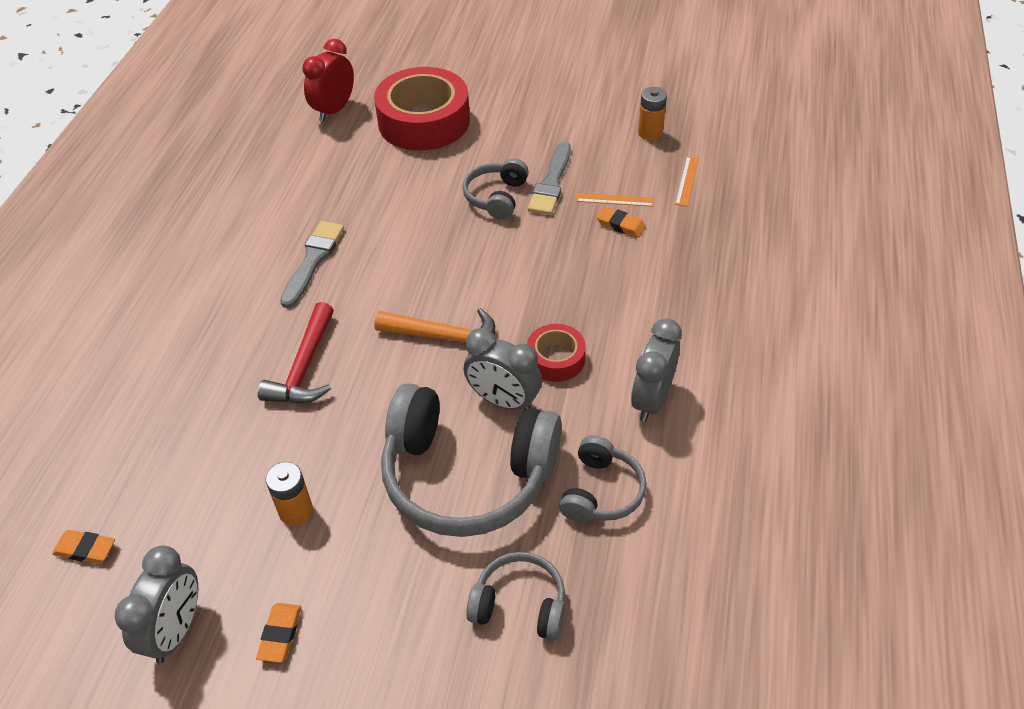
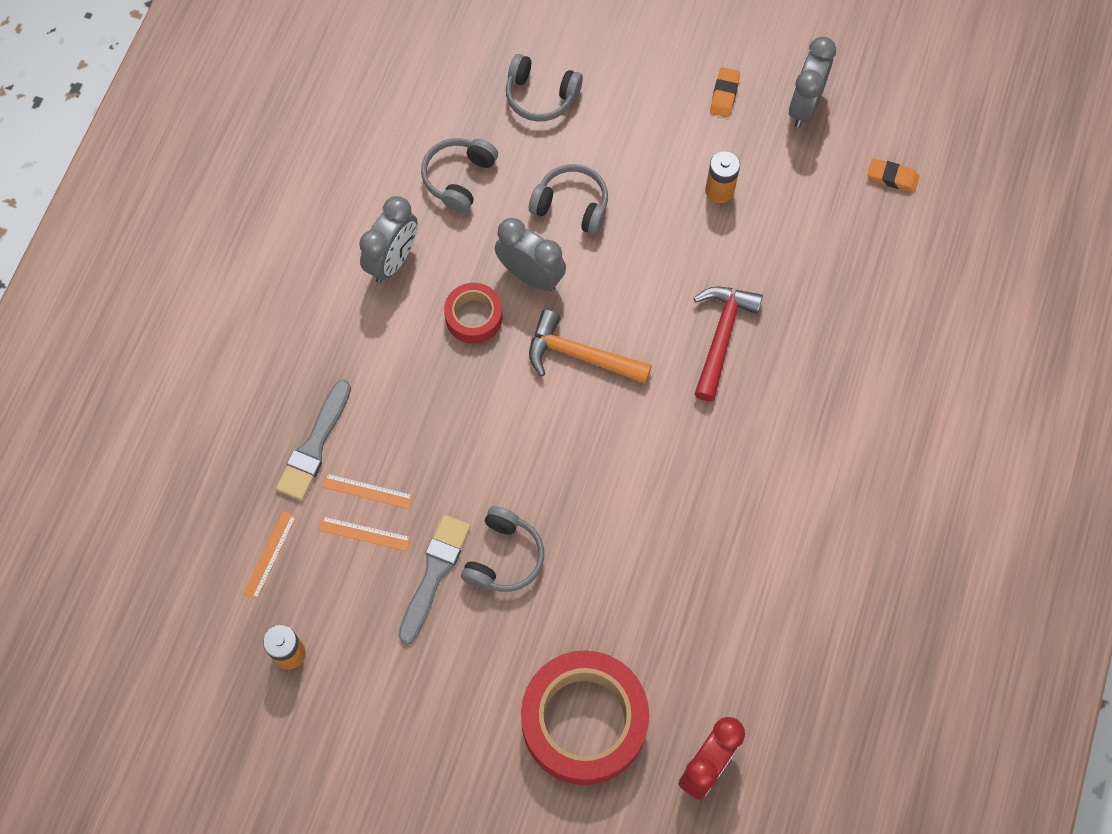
camera: 175 degrees left, 20 degrees up
grey brush [280,221,344,308] -> grey brush moved to [276,380,351,500]
grey headphones [381,383,562,537] -> grey headphones [529,164,608,235], size x0.50
orange eraser [596,206,646,238] -> orange ruler [322,473,413,509]

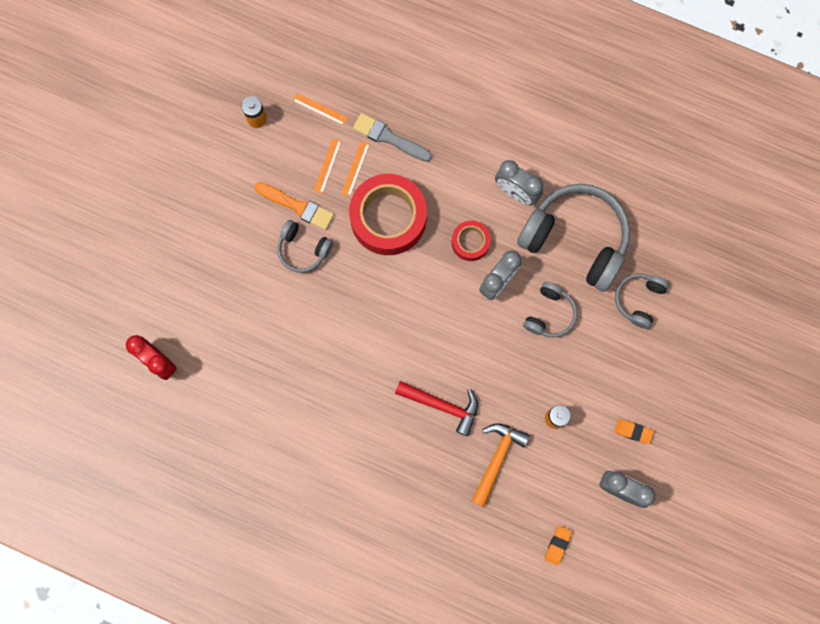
camera: 95 degrees right, 10 degrees up
grey brush [398,515,471,645] -> orange brush [254,182,334,230]
grey headphones [421,138,498,213] -> grey headphones [517,184,630,292], size x2.00
red tape [521,650,649,785] -> red tape moved to [349,174,427,255]
orange hammer [529,310,652,384] -> orange hammer moved to [471,423,530,507]

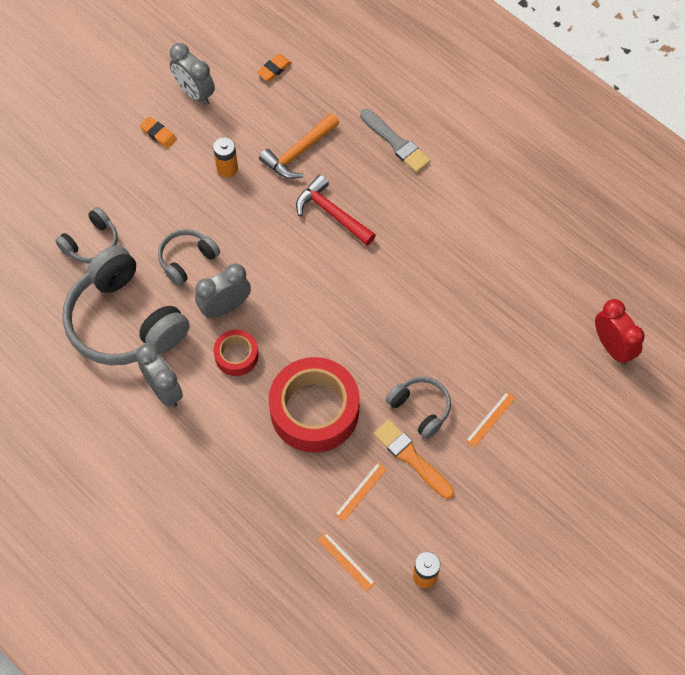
camera: 160 degrees left, 15 degrees down
orange ruler [341,141,370,197] -> orange ruler moved to [466,392,515,447]
grey brush [353,113,432,162] -> grey brush moved to [360,109,431,173]

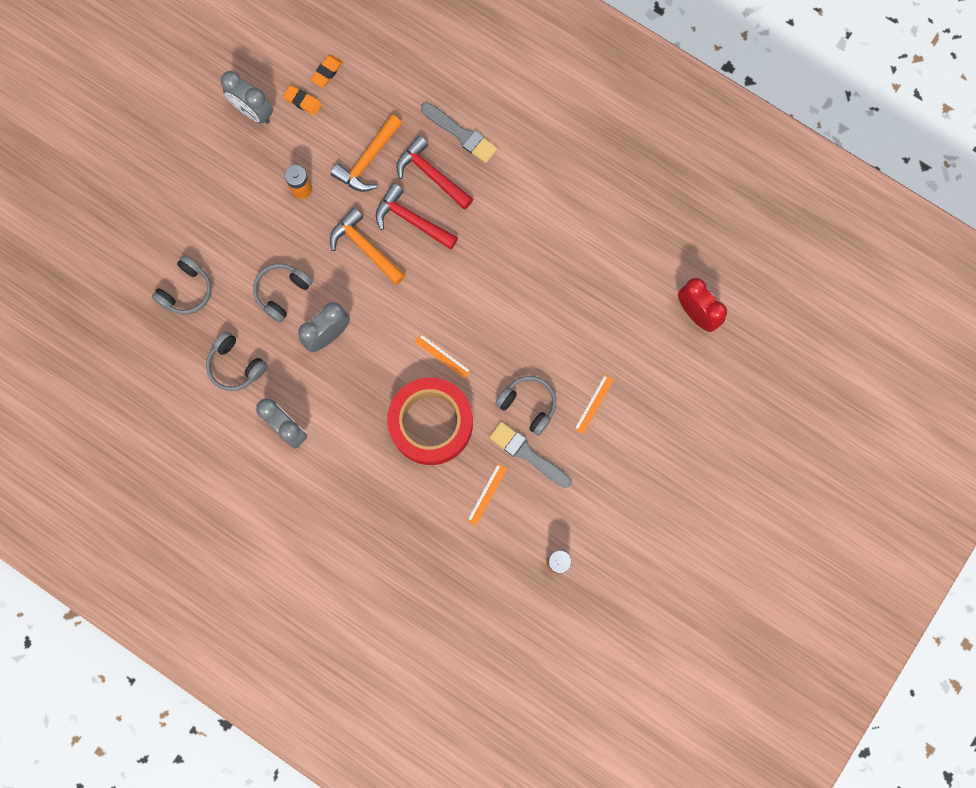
camera: 10 degrees left, 15 degrees up
grey headphones [62,245,190,365] -> grey headphones [206,331,267,391], size x0.50
orange eraser [140,117,177,149] -> orange eraser moved to [283,85,322,116]
red tape [213,330,259,376] -> none
orange ruler [318,533,375,591] -> orange ruler moved to [415,334,471,379]
orange brush [374,420,454,499] -> grey brush [489,422,572,488]
none -> orange hammer [330,208,405,285]
none -> red hammer [397,135,473,210]

